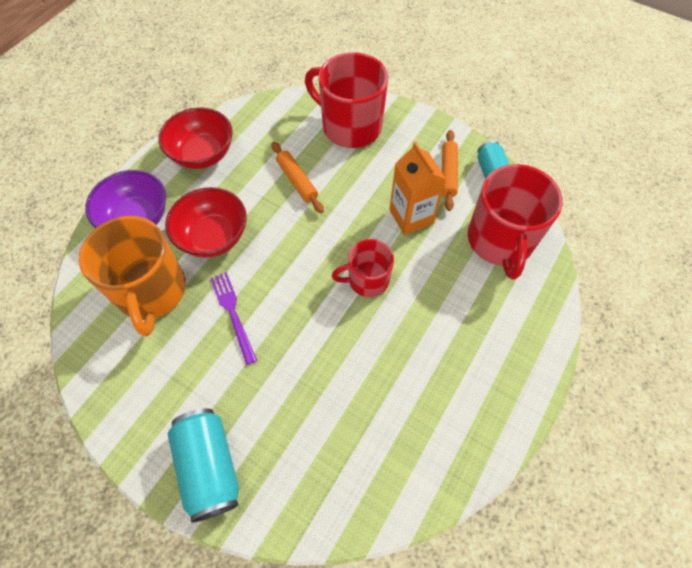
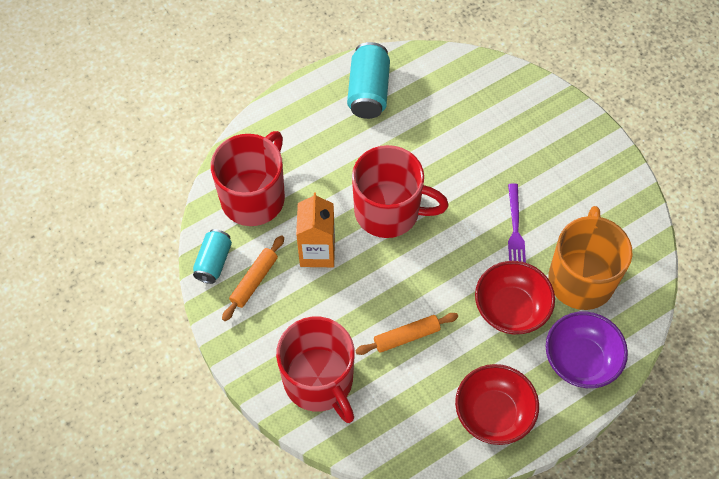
camera: 155 degrees left, 0 degrees up
turquoise can [167,408,239,523] -> turquoise can moved to [347,42,390,119]
orange rolling pin [272,142,324,213] -> orange rolling pin turned 75 degrees clockwise [355,313,458,355]
red mug [332,239,394,297] -> red mug [352,145,449,238], size x1.72

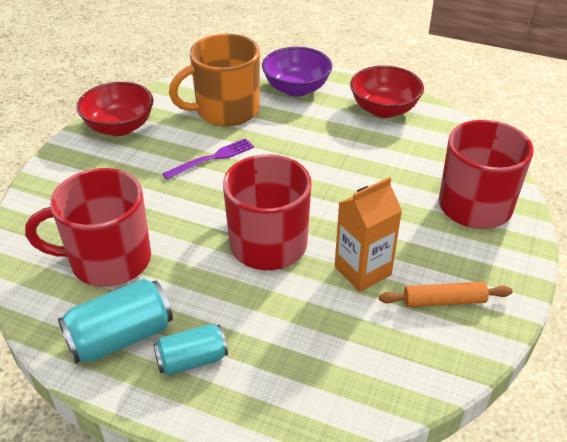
camera: 125 degrees left, 20 degrees down
turquoise can [193,229,232,284] -> turquoise can moved to [153,324,228,375]
red mug [211,131,285,226] -> red mug moved to [25,168,151,287]
orange rolling pin [355,313,458,355] -> none
red bowl [475,261,555,334] -> red bowl moved to [76,82,153,136]

